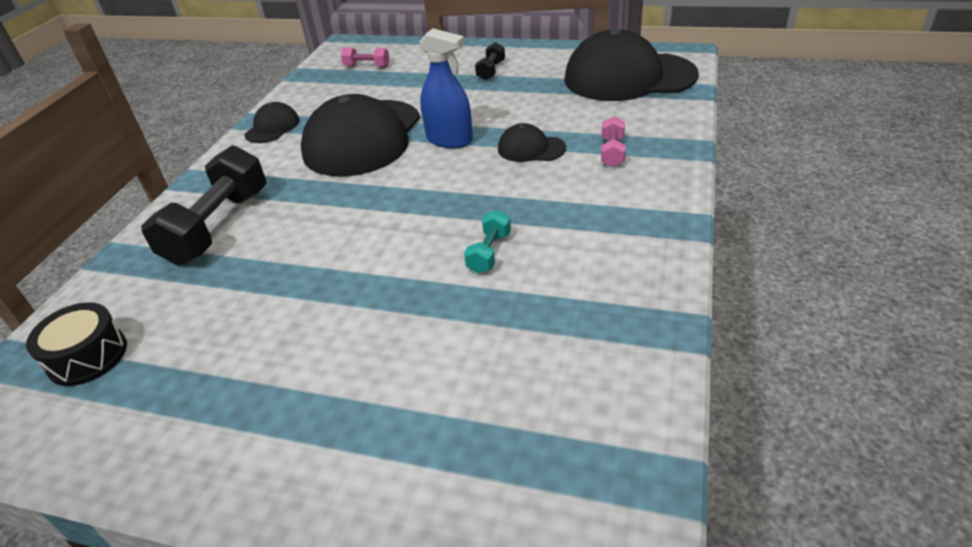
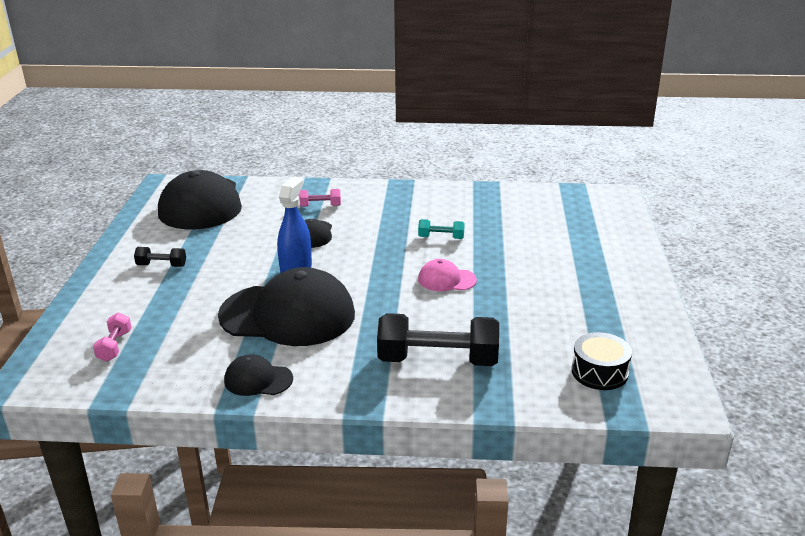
camera: 105 degrees left, 10 degrees down
none -> pink cap [418,259,477,291]

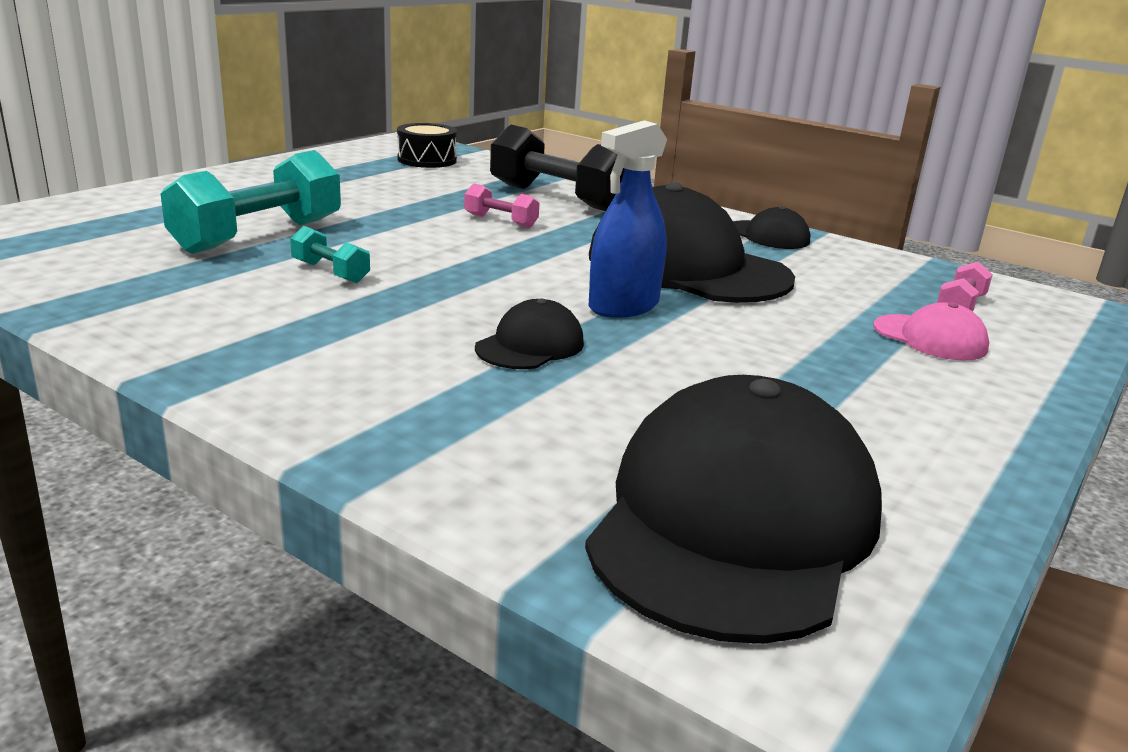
camera: 150 degrees left, 5 degrees down
black dumbbell [134,247,186,267] -> none
pink dumbbell [298,189,341,207] -> pink dumbbell moved to [464,184,540,228]
pink cap [418,259,477,291] -> pink cap moved to [874,302,989,361]
none -> turquoise dumbbell [161,150,341,254]

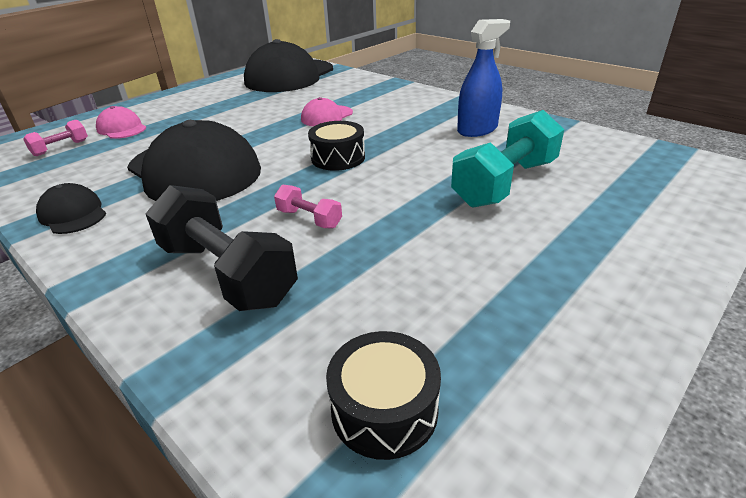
camera: 170 degrees left, 10 degrees up
turquoise dumbbell [290,226,370,283] -> none
black cap [475,298,584,369] -> pink cap [301,97,353,127]
blue spray bottle [588,120,667,318] -> blue spray bottle moved to [457,19,510,137]
none -> black drum [308,121,365,171]

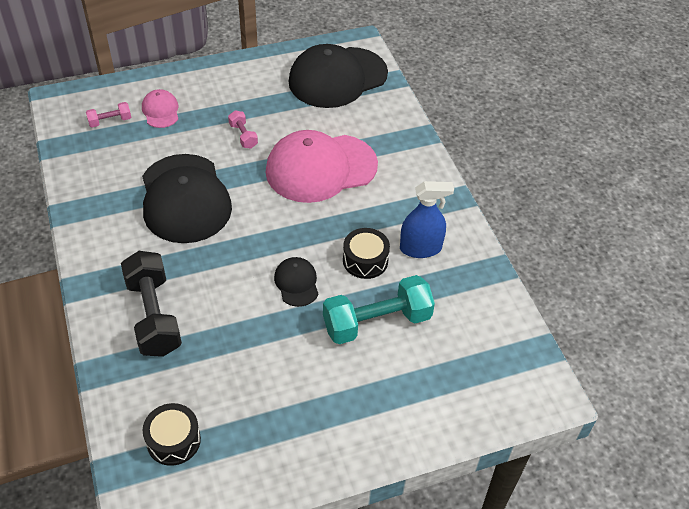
camera: 25 degrees right, 15 degrees up
black cap [36,183,106,234] -> black cap moved to [274,257,318,307]
pink dumbbell [274,185,342,228] -> pink dumbbell moved to [228,110,258,149]
pink cap [301,97,353,127] -> pink cap [266,130,378,203], size x2.19
black drum [308,121,365,171] -> black drum moved to [343,228,390,279]

